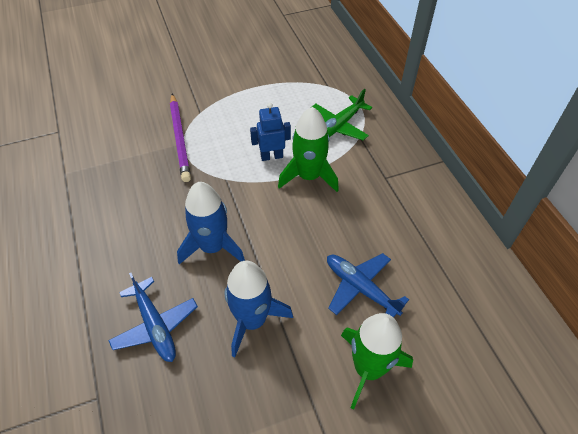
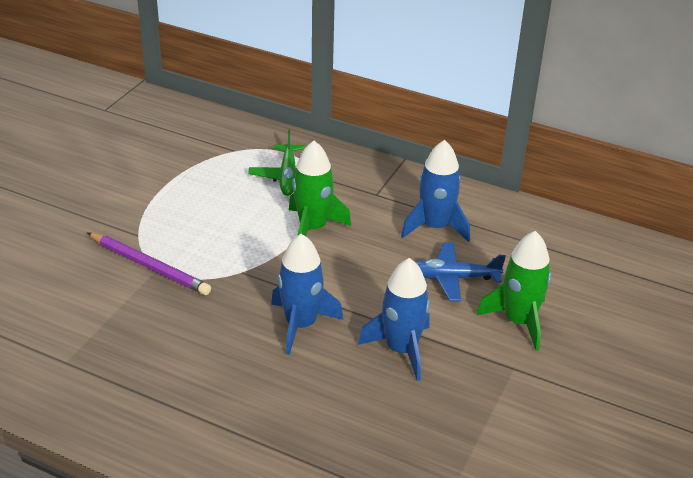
camera: 45 degrees left, 15 degrees down
blue plane [108,273,198,362] -> none
blue robot [250,103,291,161] -> none
none -> blue rocket [401,140,470,242]

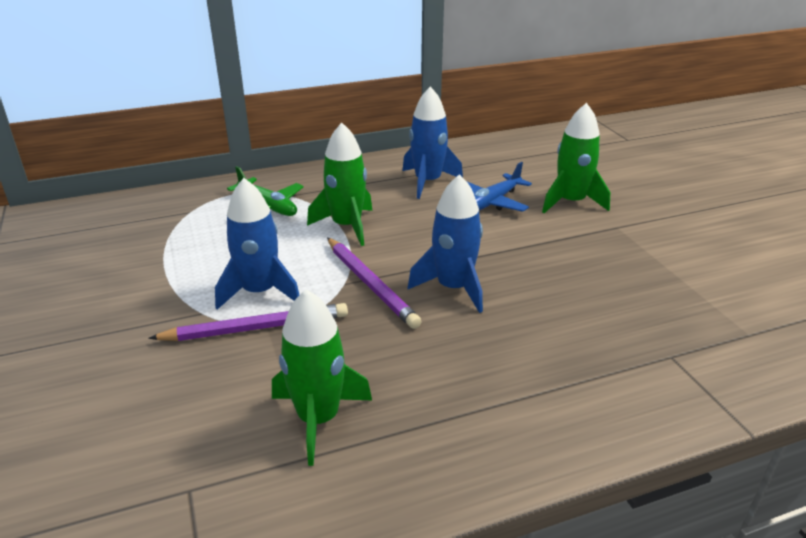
camera: 45 degrees left, 5 degrees down
blue rocket [358,258,430,381] -> blue rocket moved to [215,178,299,310]
none -> green rocket [272,289,372,466]
none -> purple pencil [327,238,422,329]

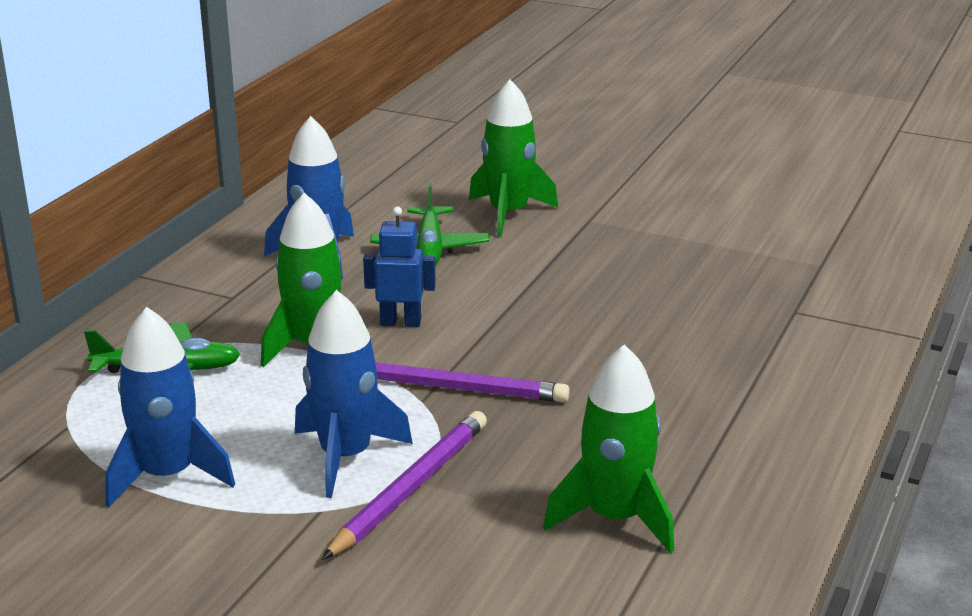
camera: 45 degrees left, 5 degrees down
blue rocket [408,174,483,313] -> blue rocket moved to [105,307,235,507]
blue plane [466,162,532,212] -> green plane [370,184,489,266]
none -> blue robot [363,207,436,327]

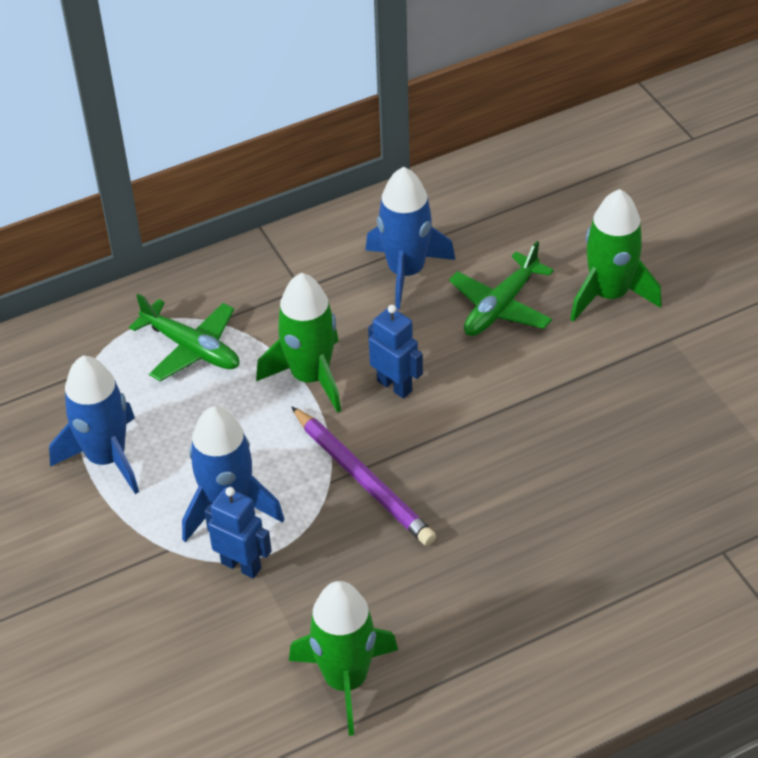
camera: 40 degrees right, 20 degrees up
purple pencil [322,411,487,560] -> blue robot [204,487,272,578]

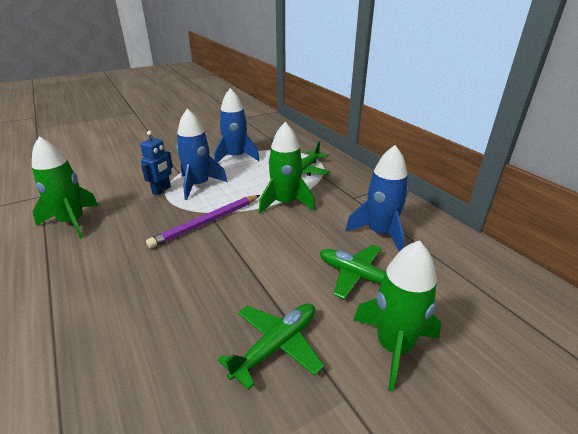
camera: 85 degrees right, 15 degrees down
blue robot [368,305,423,399] -> none
none -> green plane [218,303,324,390]

